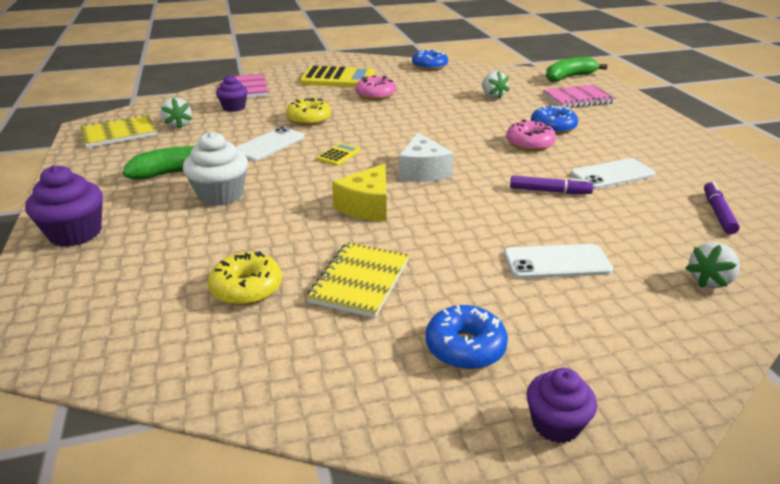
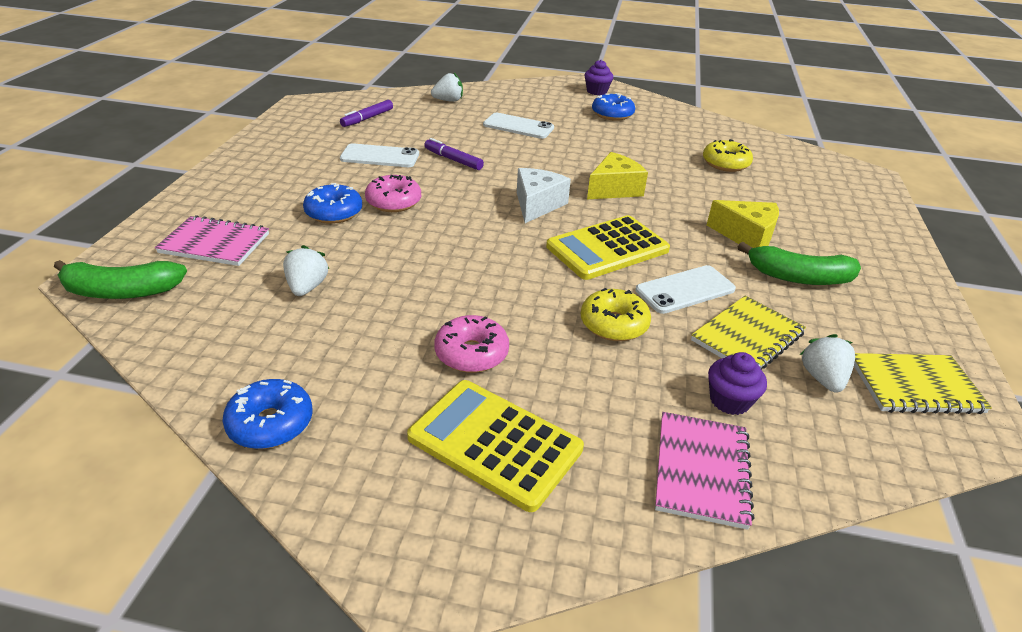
camera: 155 degrees left, 5 degrees up
purple cupcake [25,165,103,247] -> none
white cupcake [183,131,248,206] -> yellow cheese [707,200,779,248]
yellow notebook [306,242,409,318] -> yellow notebook moved to [691,295,806,370]
yellow calculator [317,143,361,166] -> yellow calculator [546,215,670,280], size x2.18

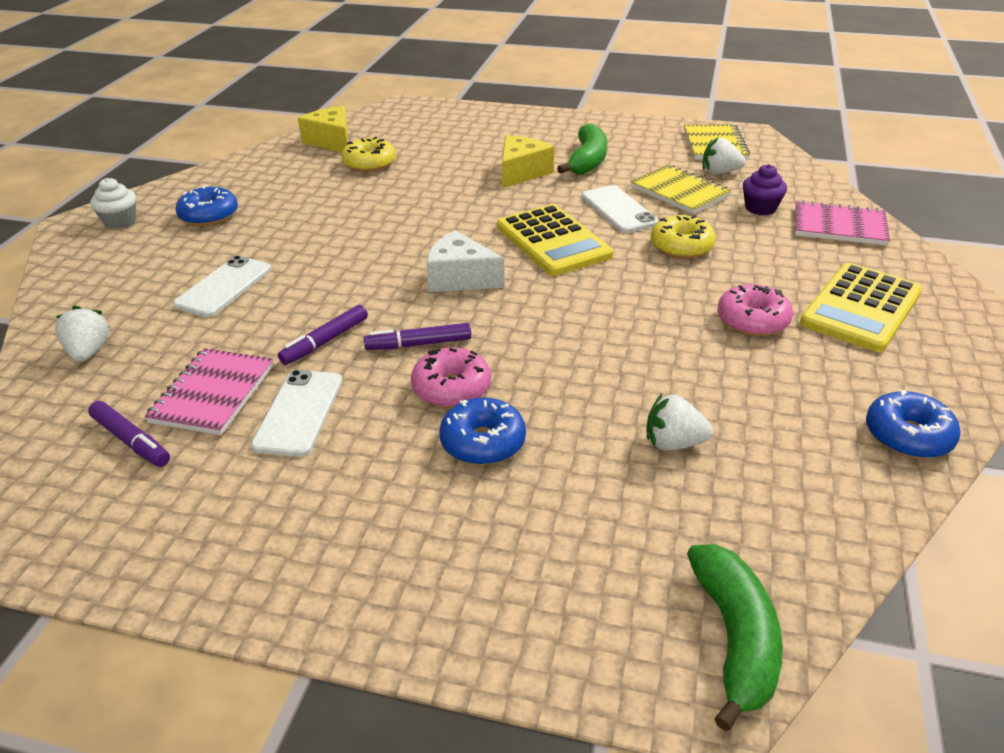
camera: 85 degrees left, 0 degrees up
pink notebook [155,215,269,266] -> pink notebook moved to [144,348,274,435]
purple cupcake [585,60,613,95] -> white cupcake [90,178,136,229]
yellow cheese [587,152,648,199] -> yellow cheese moved to [298,106,348,152]
none -> purple marker [364,323,471,350]

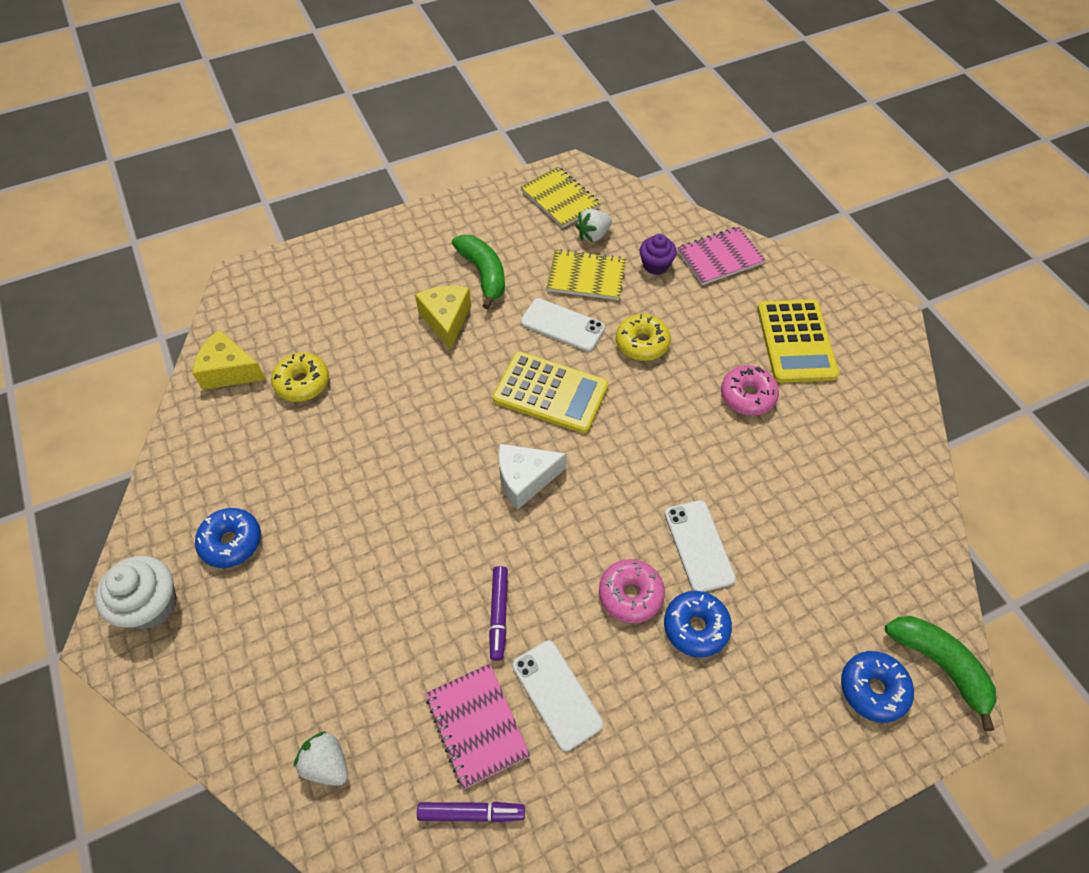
camera: 40 degrees left, 20 degrees up
white cupcake [90,178,136,229] -> white cupcake [95,556,177,629], size x1.52
white phone [173,255,271,317] -> white phone moved to [665,500,736,592]
purple marker [364,323,471,350] -> none
white strawberry [646,394,713,450] -> none
blue donut [866,389,961,459] -> blue donut moved to [841,651,914,723]

